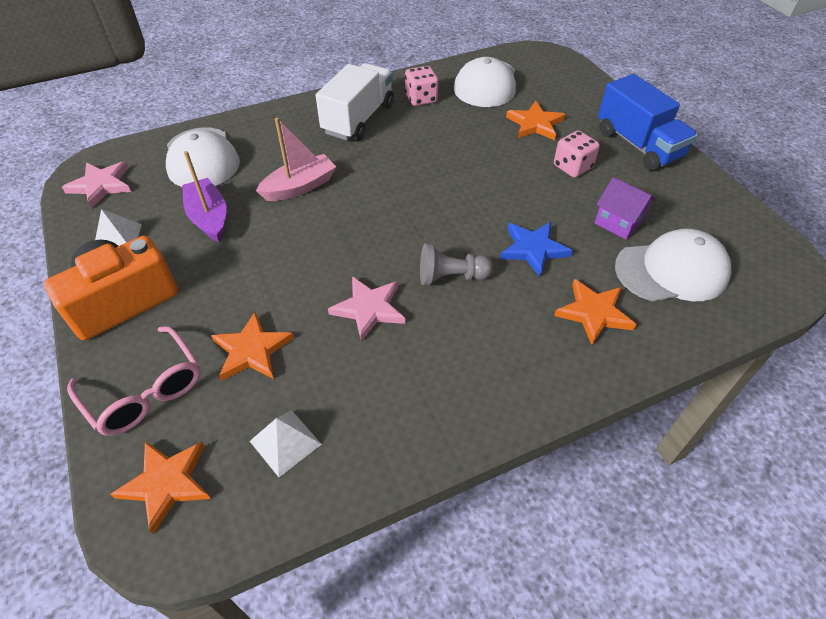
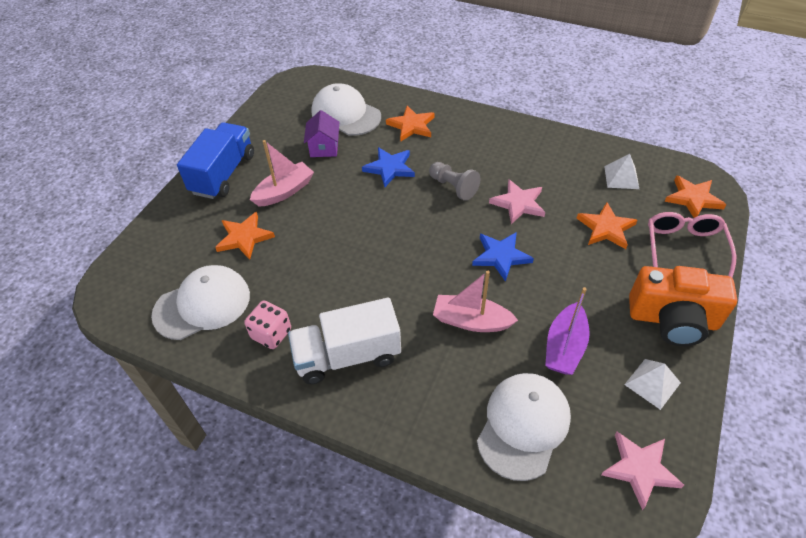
camera: 130 degrees left, 0 degrees up
pink dice [554,130,600,178] -> pink boat [250,140,314,207]
none -> blue star [472,232,534,282]

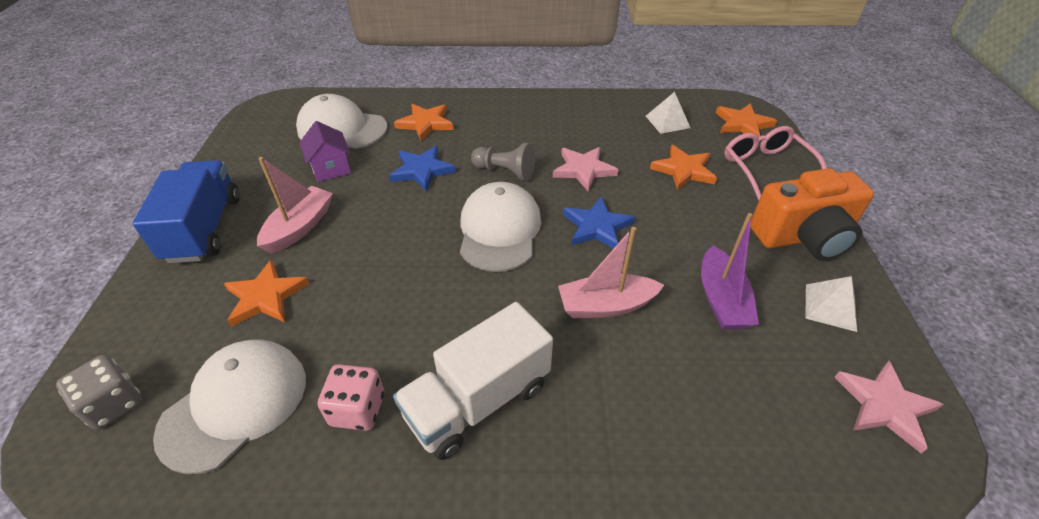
camera: 25 degrees left, 5 degrees down
white cap [477,373,571,481] -> white cap moved to [460,182,541,272]
none -> grey dice [56,355,142,430]

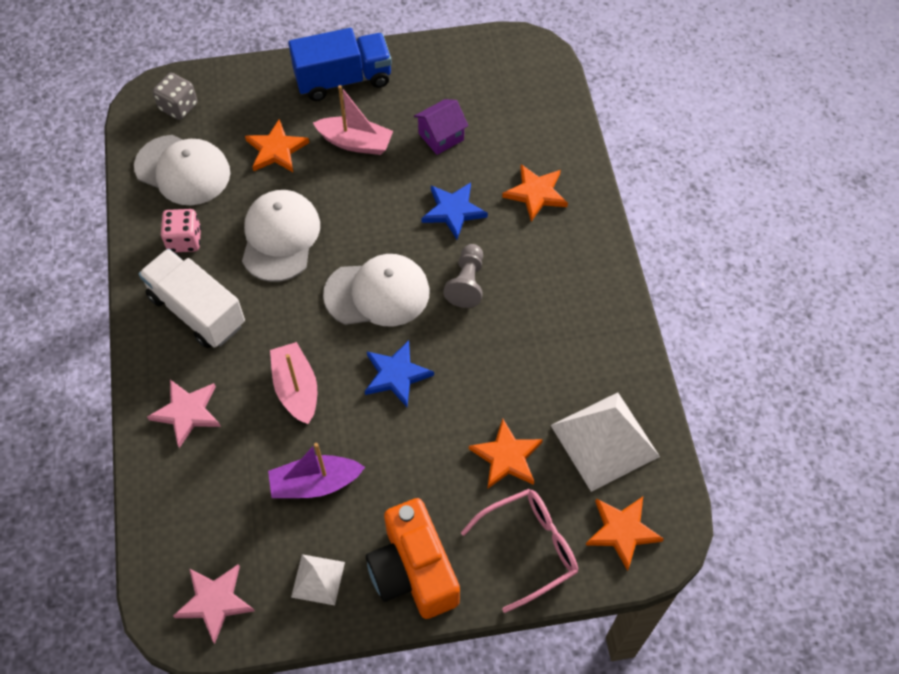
camera: 80 degrees right, 15 degrees up
white cap [296,94,387,149] -> white cap moved to [242,190,320,282]
pink star [553,147,619,191] -> pink star moved to [147,380,221,448]
white pyramid [646,92,690,134] -> white pyramid [551,393,660,492], size x1.90

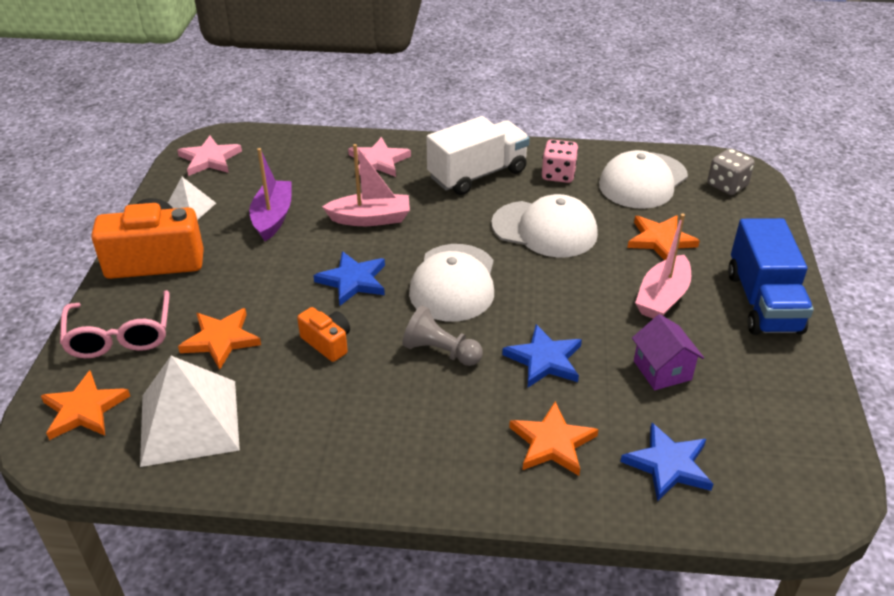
camera: 105 degrees right, 20 degrees down
none -> orange camera [297,307,350,362]
none -> blue star [620,423,713,502]

